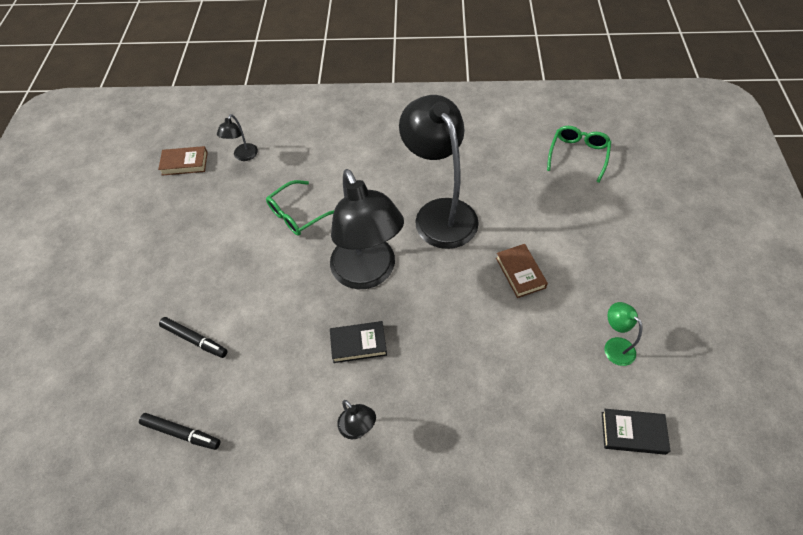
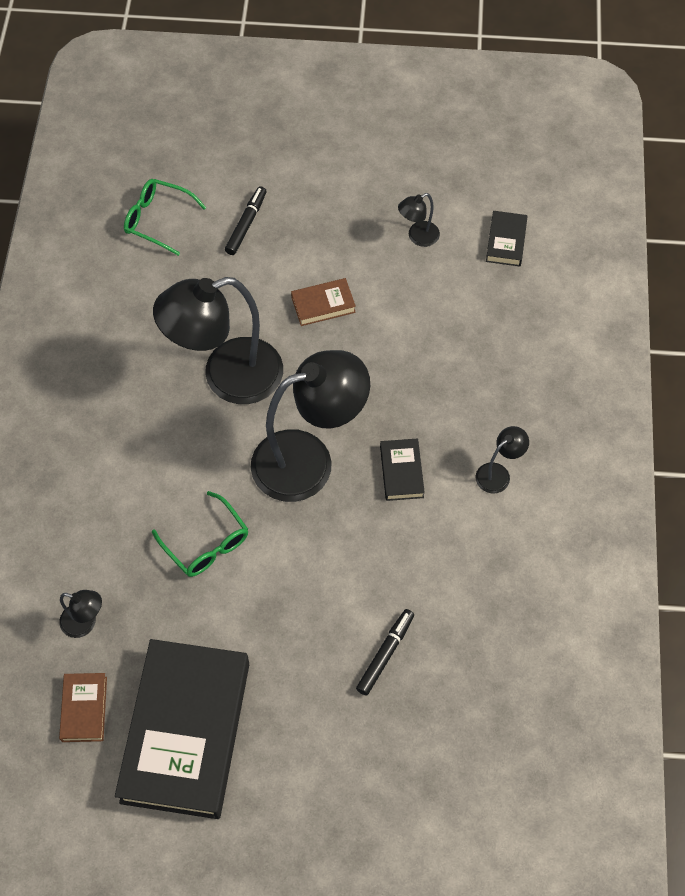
camera: 90 degrees left, 5 degrees up
black marker [139,413,220,450] -> black marker moved to [225,186,267,255]
green lamp [604,302,643,366] -> black lamp [398,193,440,247]
none -> black book [115,639,249,819]

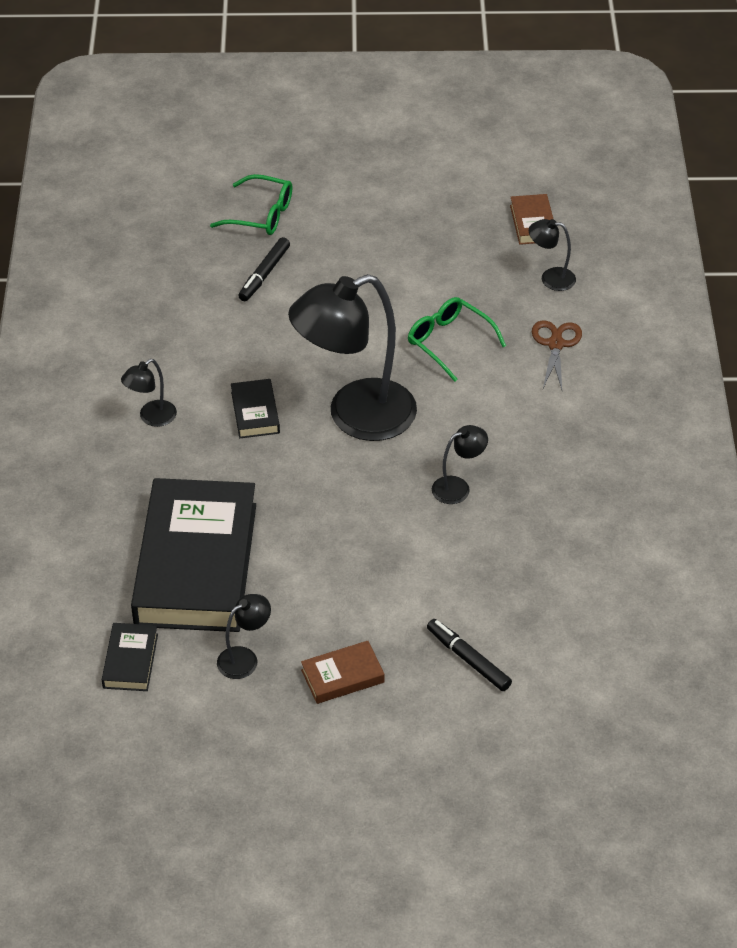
camera: 175 degrees right, 15 degrees down
black book [115,639,249,819] -> black book moved to [131,478,256,632]
green glasses [124,179,207,256] -> green glasses moved to [210,174,292,235]
black lamp [153,277,283,404] -> black lamp [432,425,488,504], size x0.42
black marker [225,186,267,255] -> black marker turned 120 degrees clockwise [427,619,512,691]
brown book [291,278,356,326] -> brown book moved to [301,641,384,704]
none -> brown scissors [532,320,582,390]

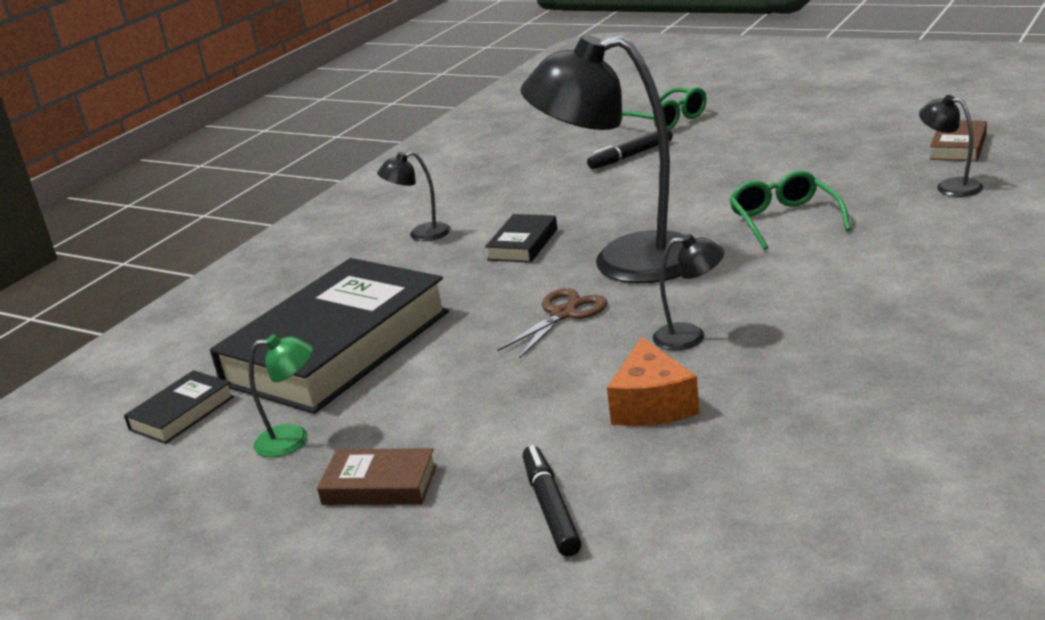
camera: 35 degrees right, 20 degrees down
black lamp [217,594,271,679] -> green lamp [249,334,313,457]
brown scissors [532,320,582,390] -> brown scissors moved to [497,288,607,359]
none -> orange cheese [607,337,700,426]

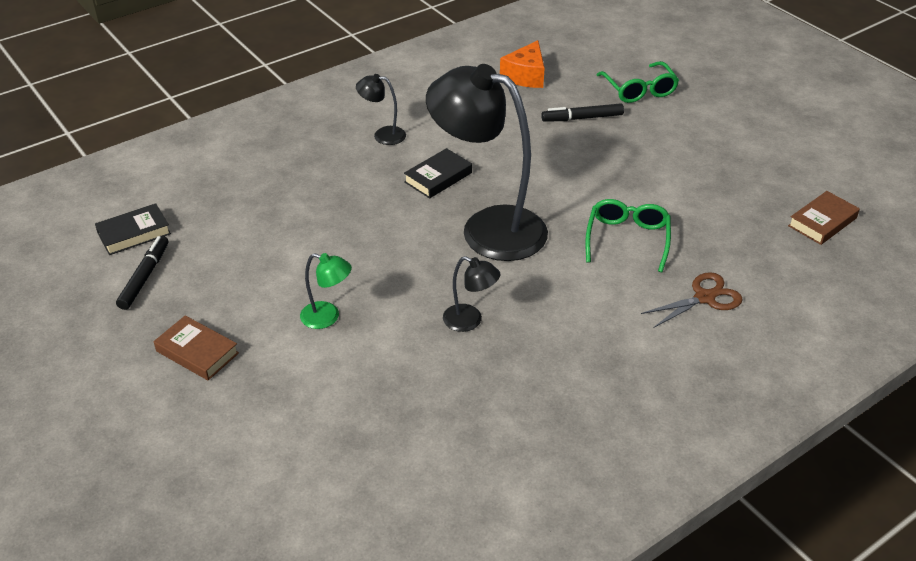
camera: 20 degrees right, 15 degrees up
black book [210,258,449,414] -> none
green lamp [249,334,313,457] -> green lamp moved to [300,253,352,329]
brown scissors [497,288,607,359] -> brown scissors moved to [641,272,743,328]
black marker [523,445,582,557] -> black marker moved to [116,236,168,310]
orange cheese [607,337,700,426] -> orange cheese moved to [500,40,545,88]
black lamp [919,95,983,197] -> none

